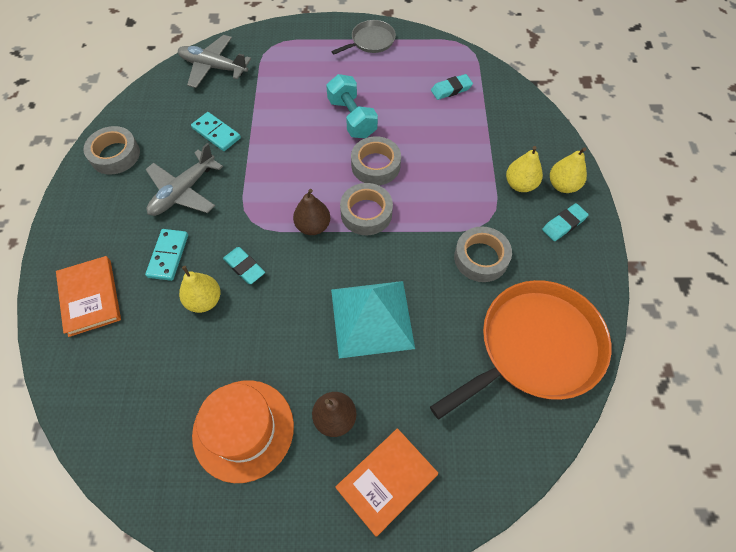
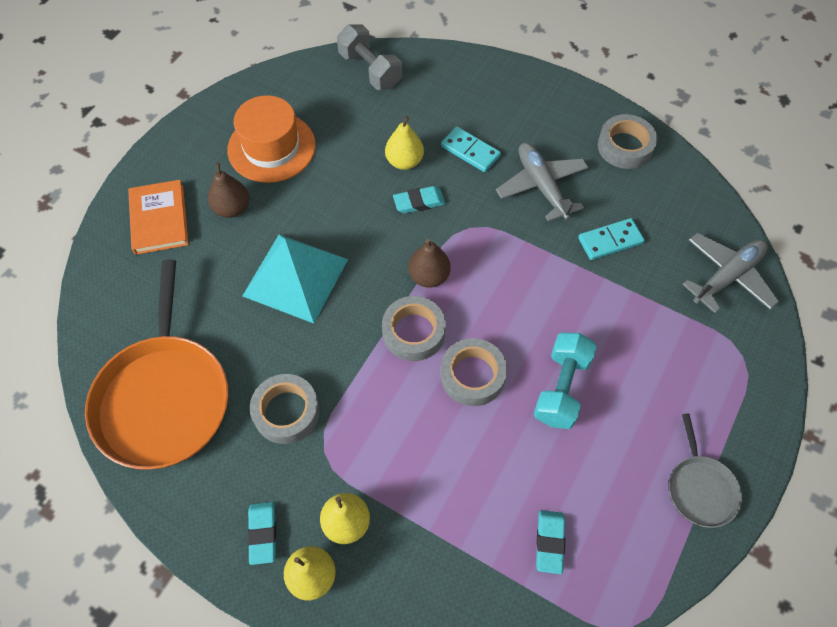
camera: 120 degrees right, 0 degrees up
orange book [56,256,121,337] -> none
turquoise dumbbell [326,74,378,138] -> turquoise dumbbell turned 75 degrees counterclockwise [534,332,597,429]
none -> grey dumbbell [337,24,402,90]

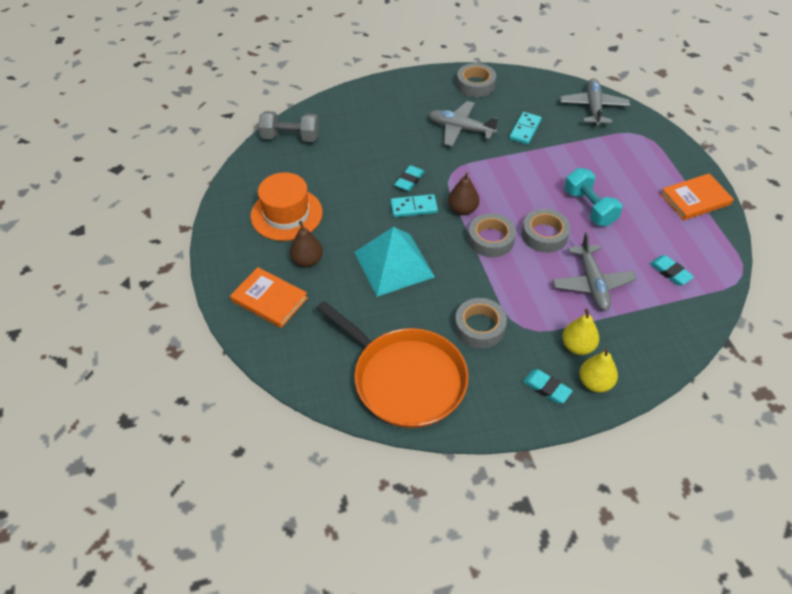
camera: 45 degrees left, 10 degrees down
yellow pear [385,116,424,170] -> none
turquoise domino [441,126,501,172] -> turquoise domino moved to [390,194,438,217]
grey pan [669,413,742,528] -> orange book [661,173,734,221]
none -> grey plane [552,232,637,311]

